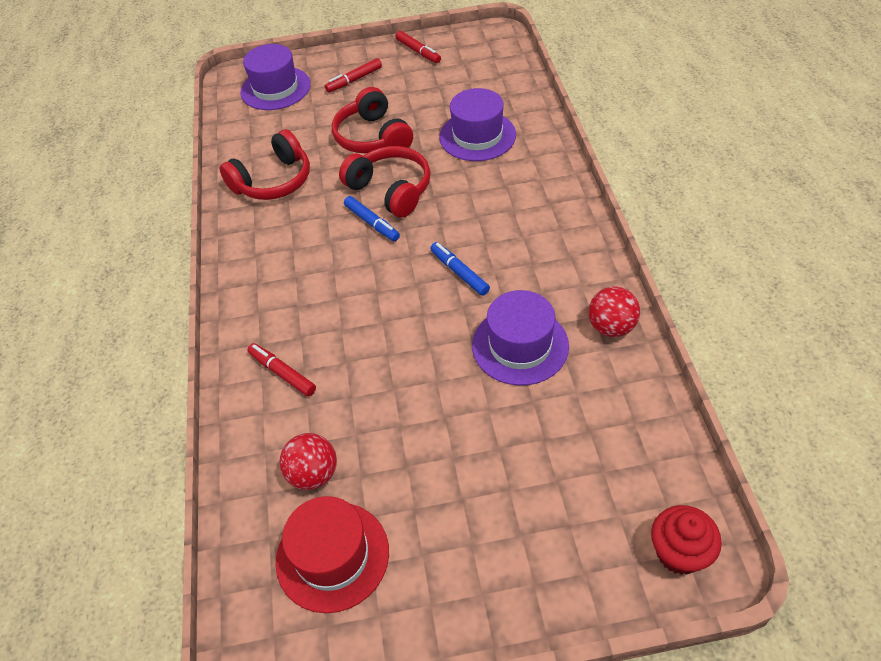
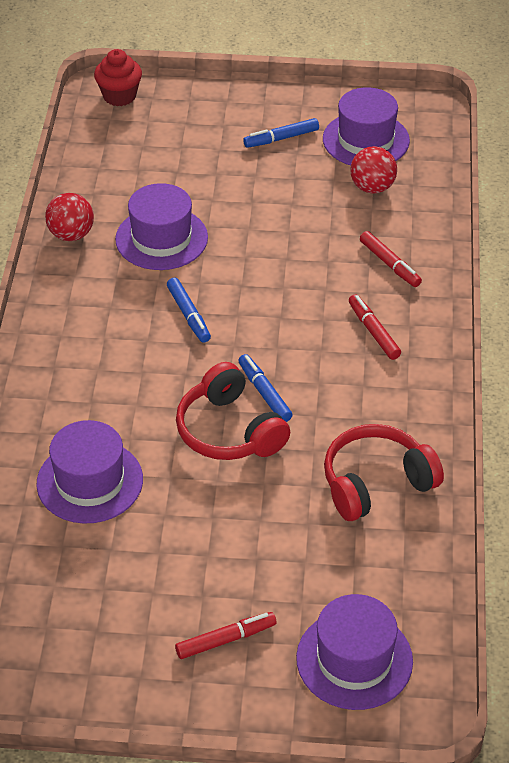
camera: 170 degrees left, 5 degrees down
red hat [275,496,389,613] -> purple hat [323,87,410,165]
red headphones [332,87,413,153] -> none
red marker [395,31,441,63] -> red marker moved to [349,294,401,360]
none -> blue marker [243,118,319,148]

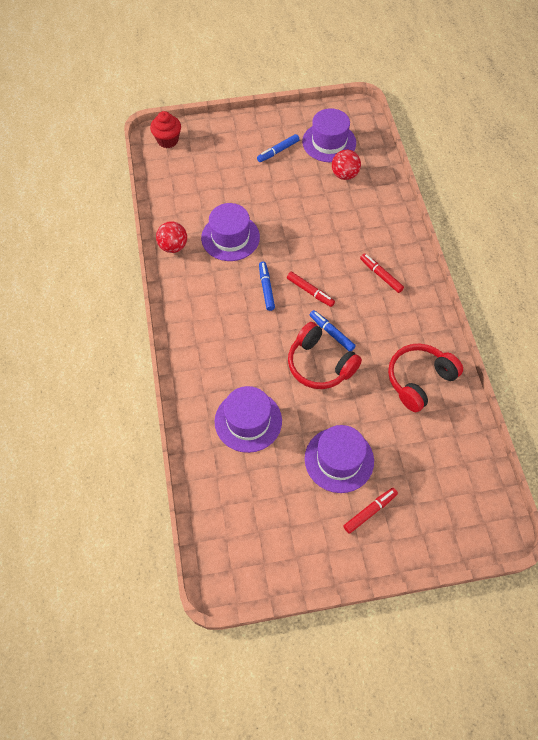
camera: 15 degrees left, 15 degrees up
blue marker [167,278,211,343] -> blue marker turned 150 degrees counterclockwise [259,261,275,311]
purple hat [296,594,413,710] -> purple hat moved to [305,425,374,493]
red marker [360,231,422,287] -> red marker moved to [287,272,335,307]

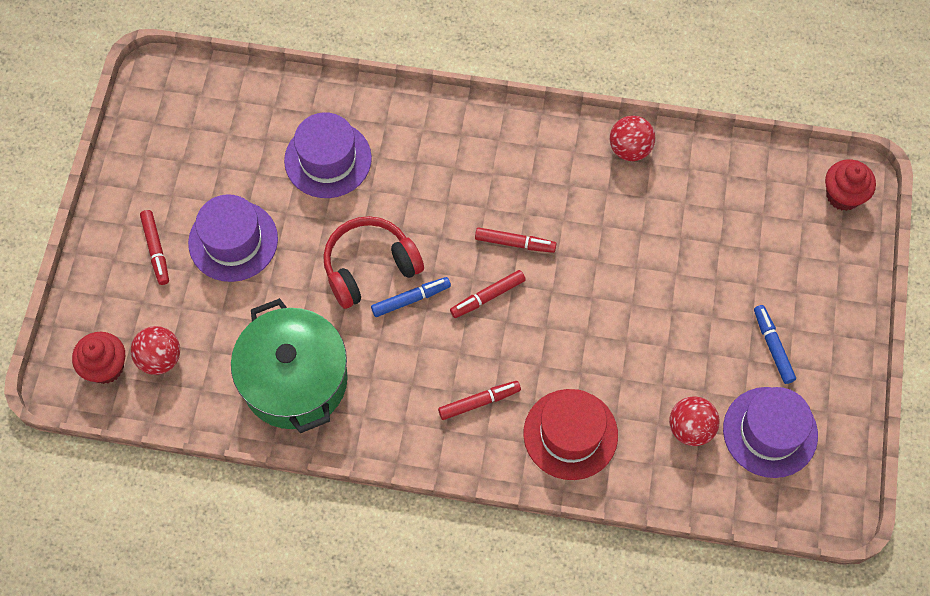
camera: 110 degrees right, 5 degrees up
purple hat [201,203,260,261] -> none
blue marker [259,261,275,311] -> red marker [475,227,556,253]
red headphones [388,344,463,412] -> green pot [231,298,348,433]
none -> red cupcake [72,332,125,384]
none -> red ball [131,326,180,375]
none -> red hat [523,389,618,480]

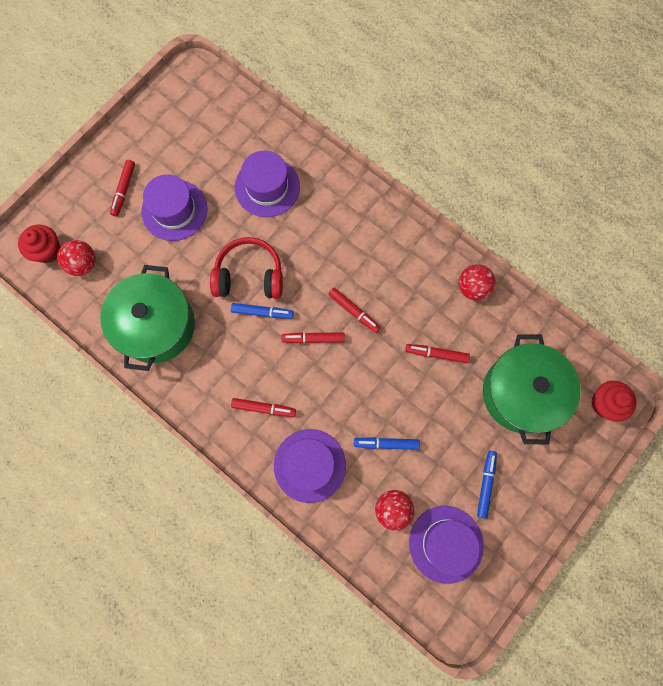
camera: 30 degrees right, 10 degrees up
red hat [523,389,618,480] -> purple hat [274,429,346,503]
none -> blue marker [354,437,420,450]
none -> red marker [405,344,470,363]
none -> green pot [483,334,581,444]

